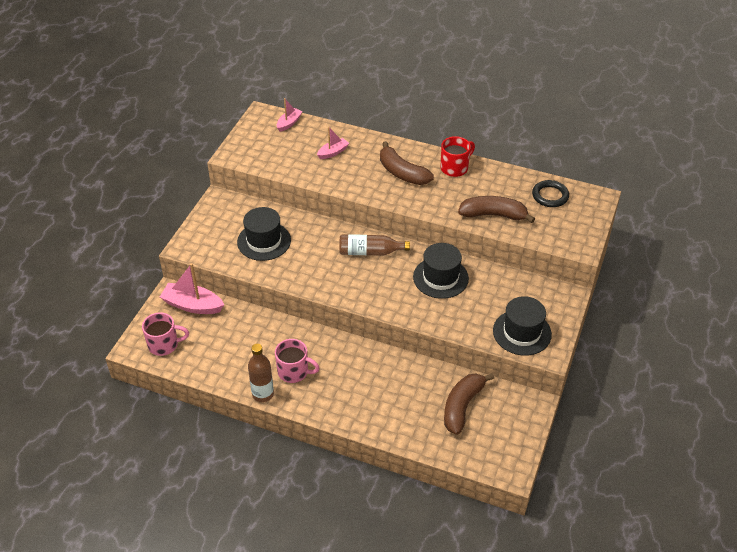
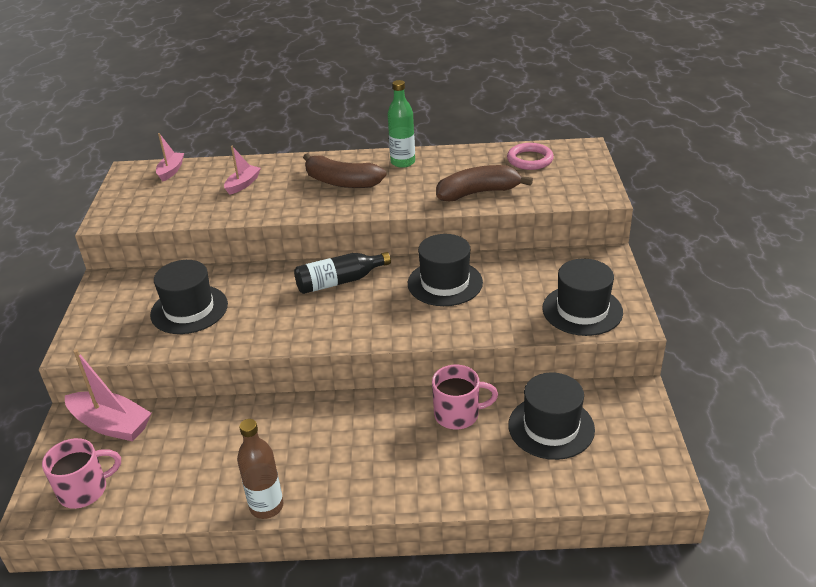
camera: 20 degrees left, 10 degrees down
pink boat [160,263,224,314] -> pink boat turned 150 degrees counterclockwise [65,349,152,441]
pink mug [275,339,320,383] -> pink mug moved to [432,365,498,429]
brown bottle [339,234,410,256] -> black bottle [294,252,391,294]
red mug [440,136,475,177] -> green bottle [388,80,415,168]
brown banana [444,373,494,435] -> black hat [508,372,595,460]
black ring [532,180,569,207] -> pink ring [507,143,554,170]

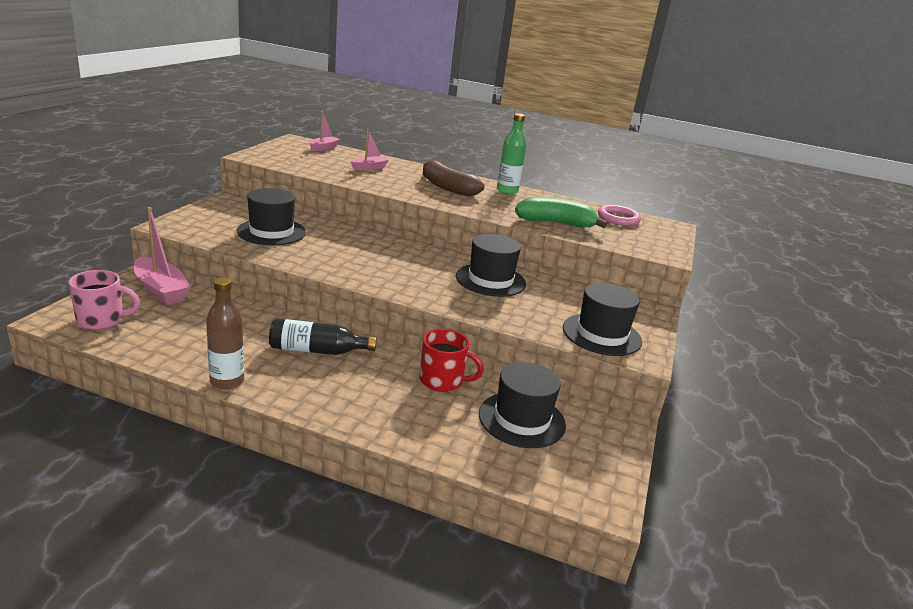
camera: 15 degrees right, 10 degrees down
black bottle [294,252,391,294] -> black bottle moved to [269,318,377,355]
pink mug [432,365,498,429] -> red mug [420,329,484,392]
brown banana [436,165,533,201] -> green banana [515,197,608,228]

